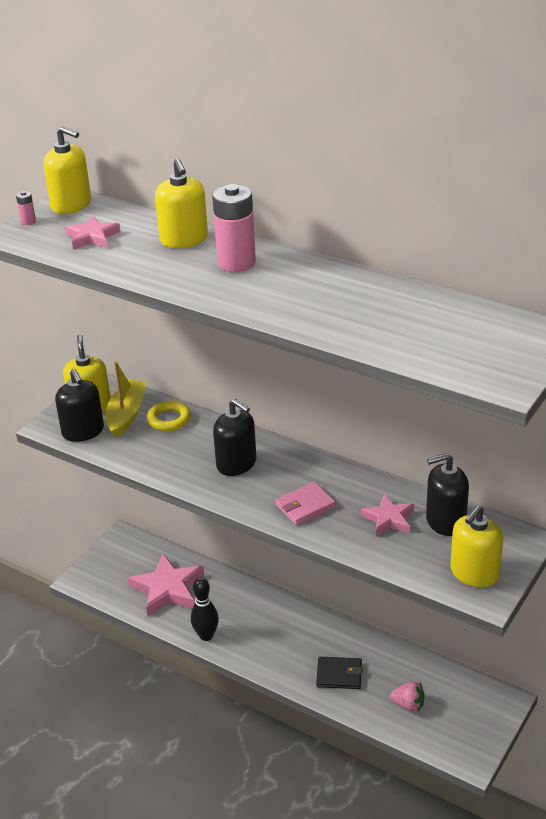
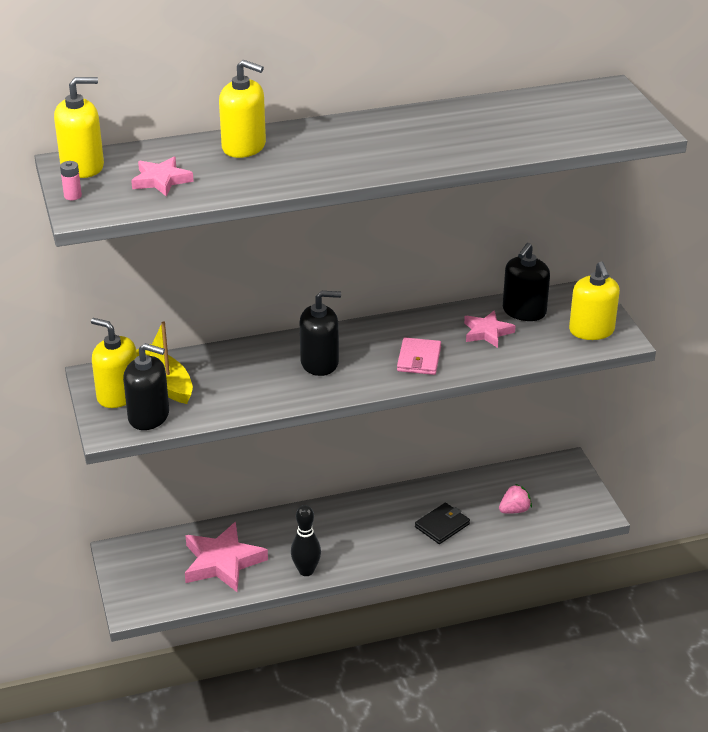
camera: 50 degrees left, 0 degrees up
yellow ring [147,401,191,431] -> none
pink battery [212,184,256,272] -> none

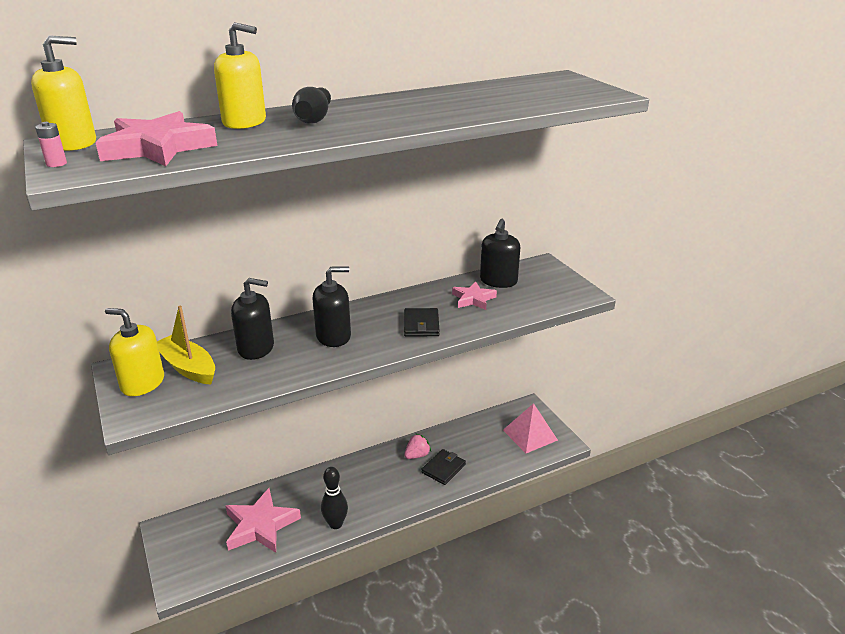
camera: 10 degrees left, 5 degrees down
black soap dispenser [123,343,169,430] -> black soap dispenser moved to [231,278,274,360]
pink star [131,157,194,197] -> pink star [95,111,217,166], size x1.72
pink wallet [397,337,441,375] -> black wallet [404,308,440,337]
pink strawberry [499,484,532,514] -> pink strawberry moved to [404,433,431,459]
yellow soap dispenser [569,262,620,340] -> none
none -> black bowling pin [292,87,331,124]
none -> pink pyramid [503,403,558,453]

